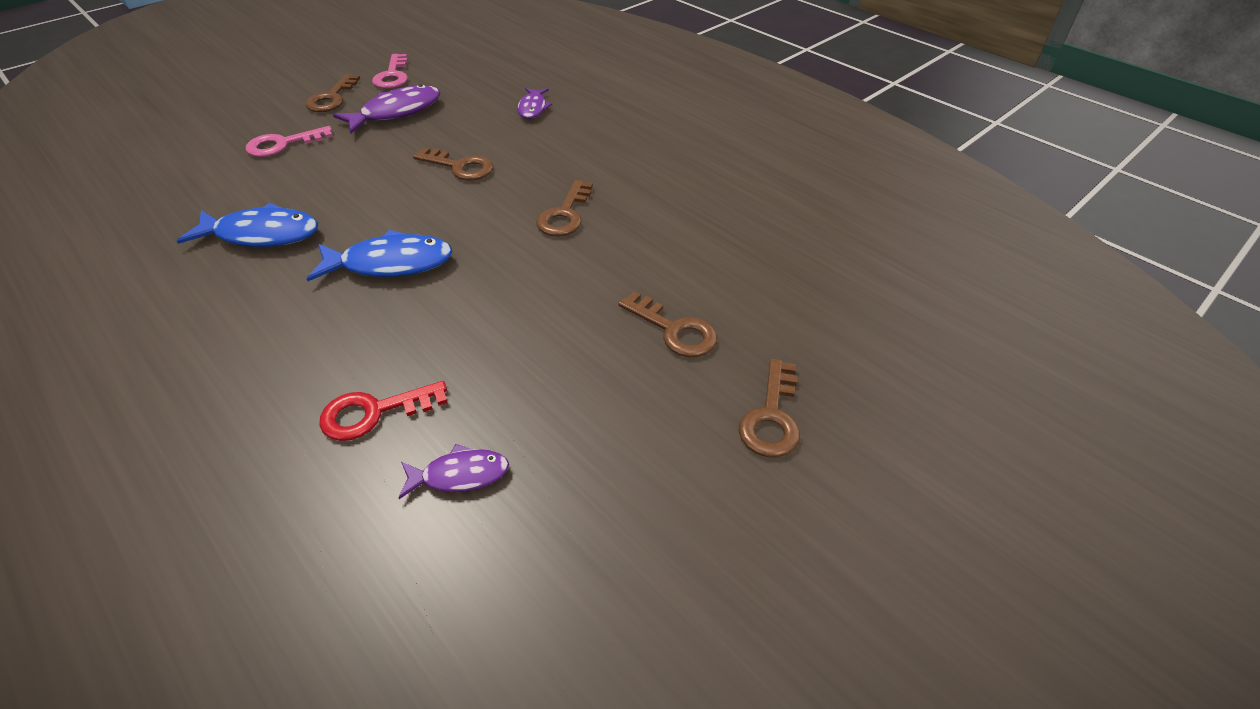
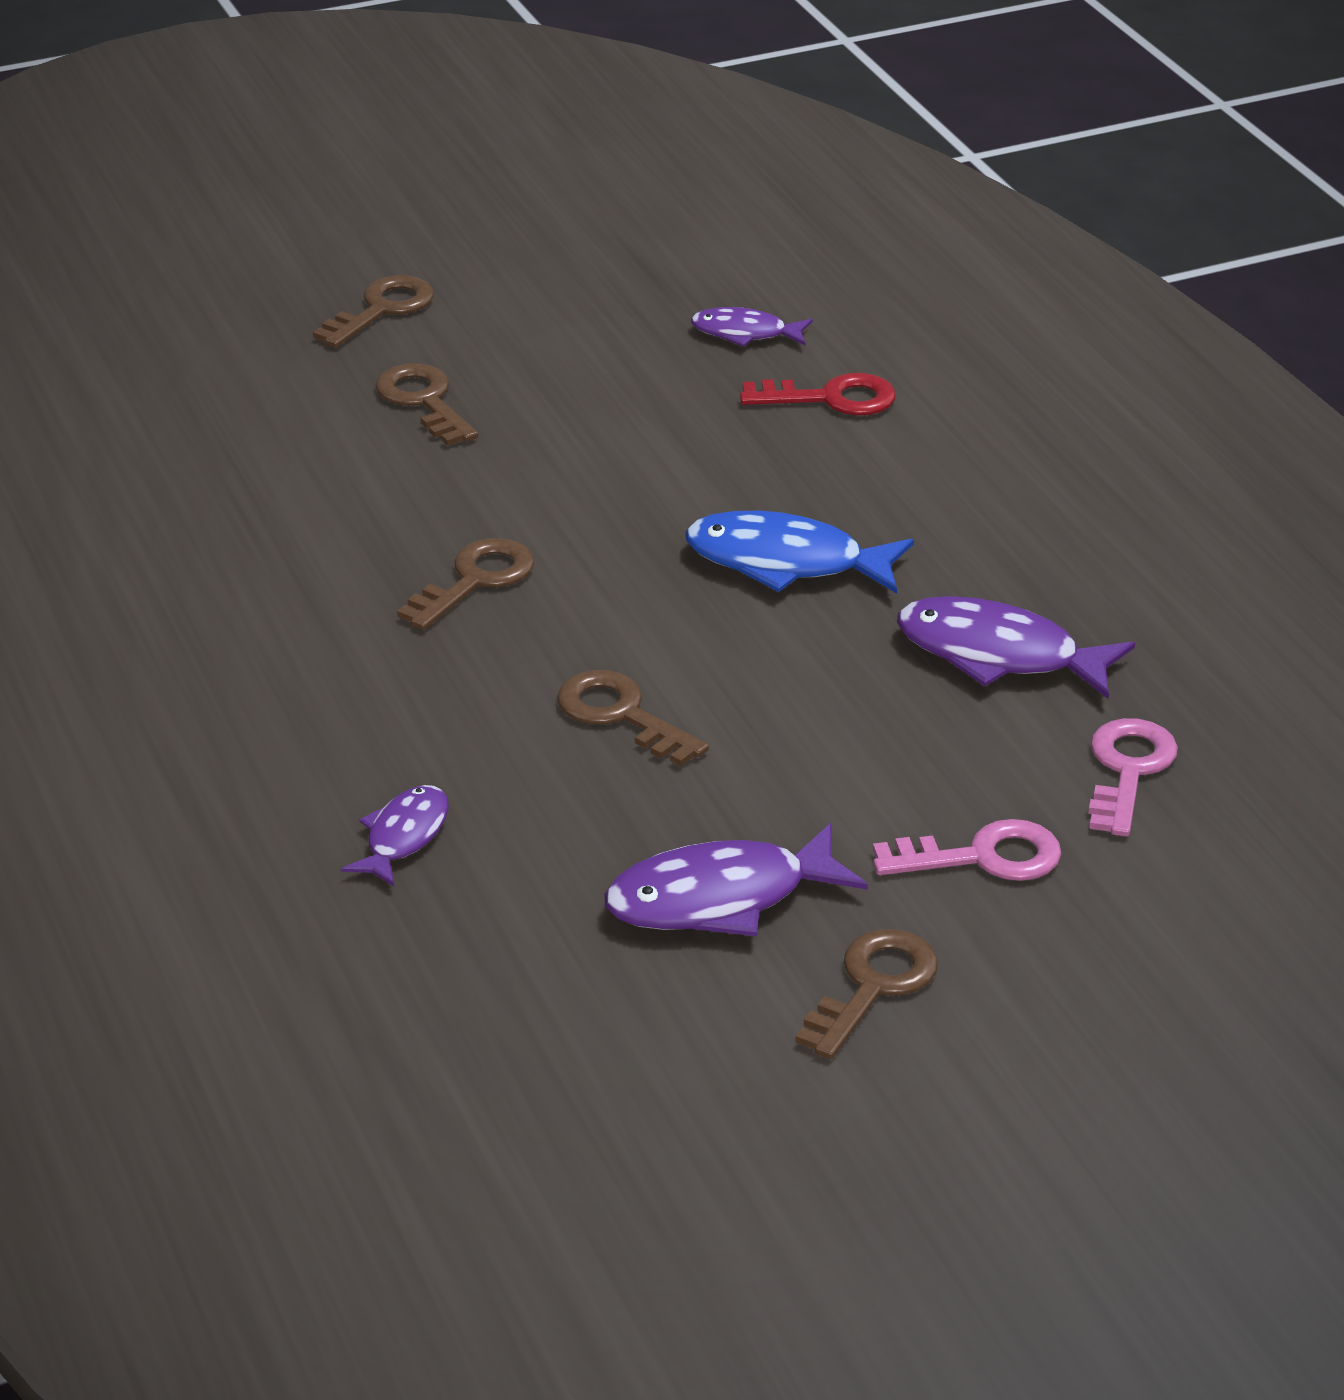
camera: 160 degrees left, 10 degrees down
blue fish [177,203,318,247] -> purple fish [897,596,1135,699]
pink key [372,54,408,89] -> pink key moved to [1088,718,1178,837]

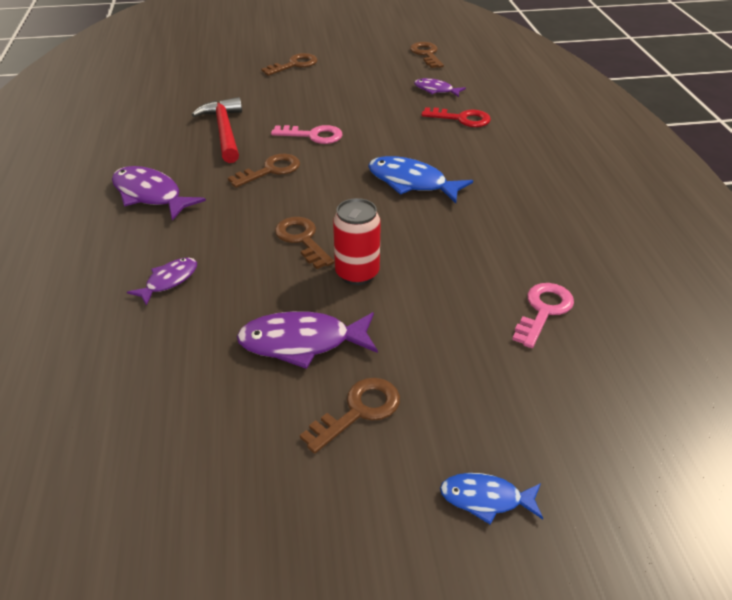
camera: 15 degrees right, 5 degrees up
brown key [375,363,478,446] -> brown key moved to [410,42,444,68]
pink key [873,819,1061,881] -> pink key moved to [271,125,343,144]
purple fish [897,596,1135,699] -> purple fish moved to [112,166,206,221]
none -> red hammer [192,97,242,163]
none -> red can [333,198,381,285]
none -> blue fish [440,473,543,525]

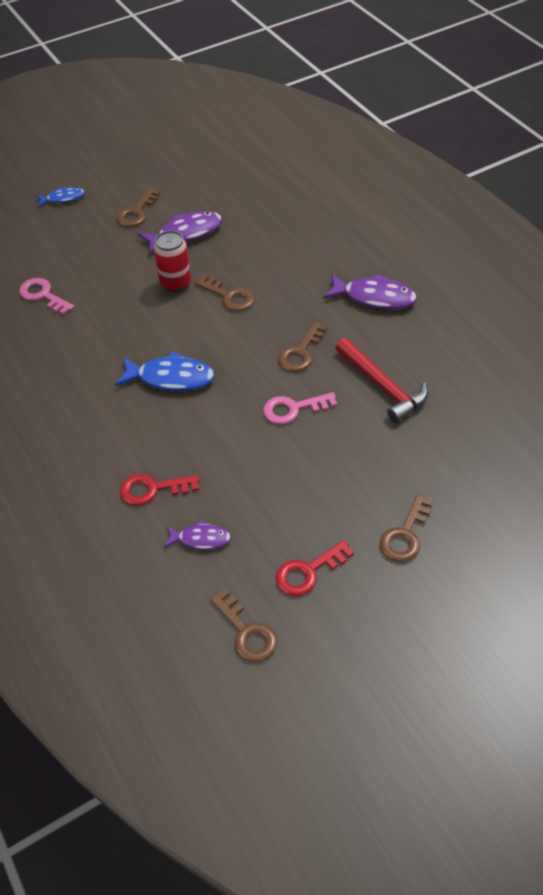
camera: 160 degrees right, 10 degrees up
purple fish [127,258,197,306] -> none
pink key [512,283,574,348] -> pink key turned 120 degrees clockwise [19,278,74,315]
none -> red key [276,540,354,596]

